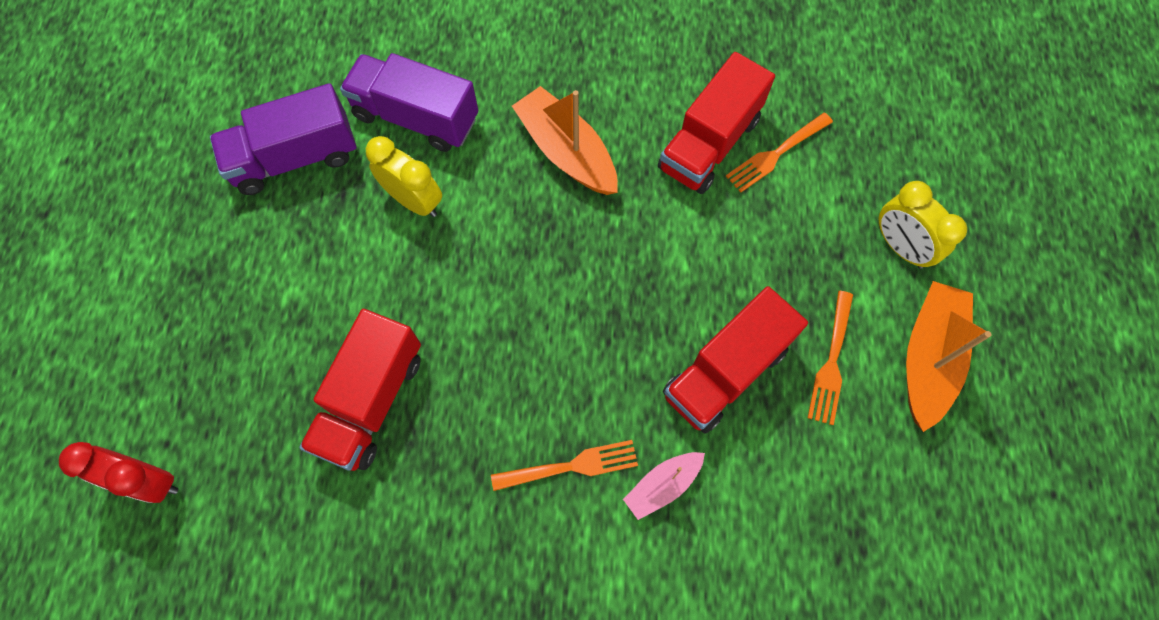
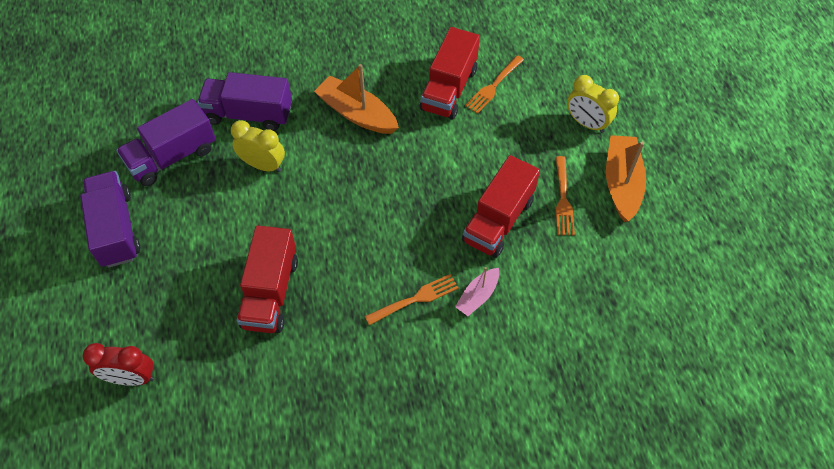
camera: 15 degrees left, 10 degrees down
none -> purple truck [80,171,140,268]

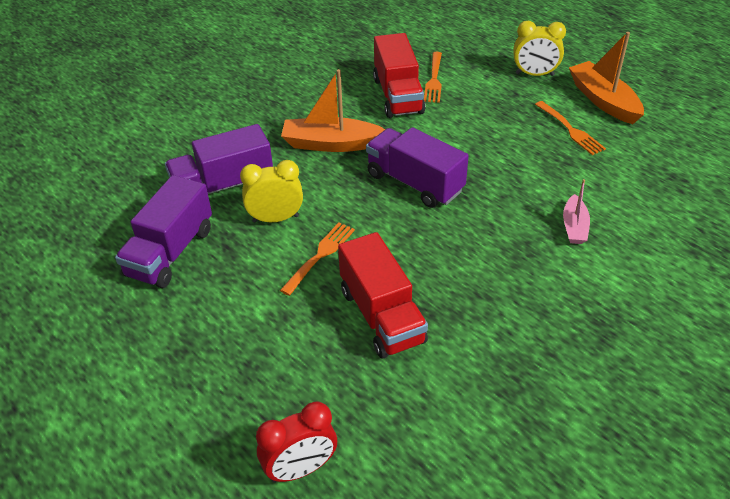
camera: 30 degrees left, 15 degrees down
purple truck [80,171,140,268] -> purple truck moved to [366,127,469,208]
orange fork [365,274,459,325] -> orange fork moved to [280,222,355,296]
red truck [462,155,540,258] -> none

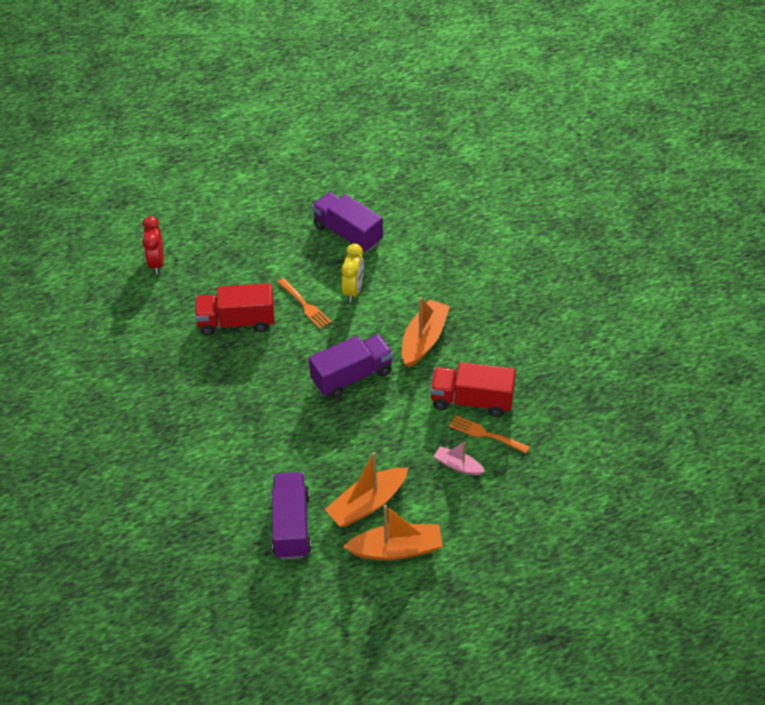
camera: 110 degrees right, 5 degrees up
purple truck [165,124,273,194] -> purple truck moved to [271,472,312,560]
yellow clock [514,20,566,76] -> none
orange fork [535,101,606,155] -> orange boat [325,452,408,527]
pink boat [563,179,590,244] -> pink boat moved to [433,441,485,475]

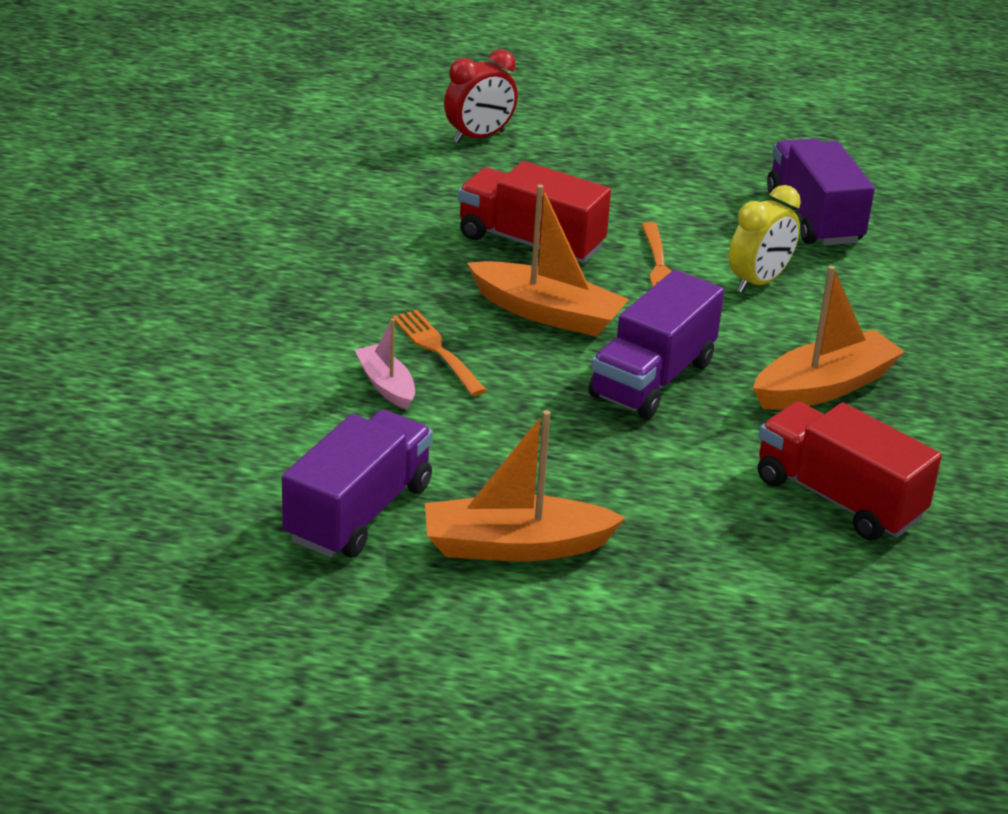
camera: 30 degrees right, 15 degrees down
red clock [142,216,164,274] -> red clock turned 150 degrees counterclockwise [444,49,518,143]
purple truck [309,335,393,399] -> purple truck turned 120 degrees clockwise [589,270,724,419]
orange boat [343,505,443,560] -> orange boat moved to [467,184,629,337]
pink boat [433,441,485,475] -> pink boat moved to [355,319,415,410]
orange fork [449,415,530,454] -> orange fork moved to [392,310,487,396]

